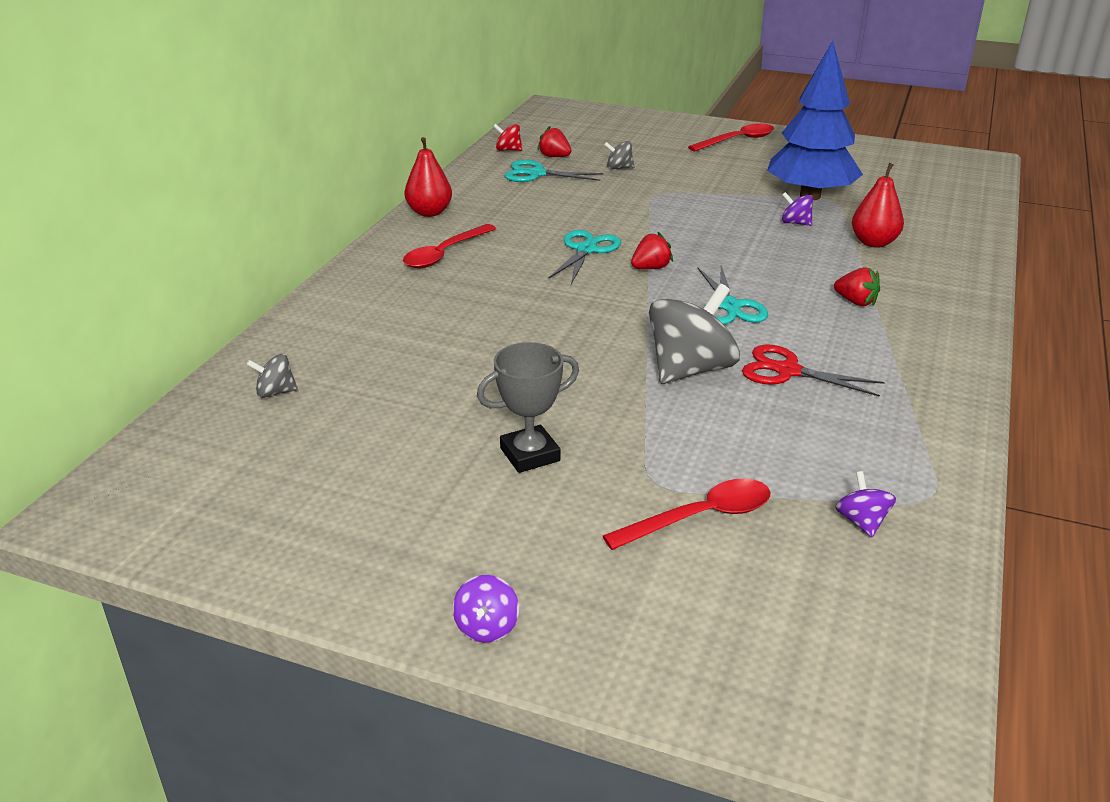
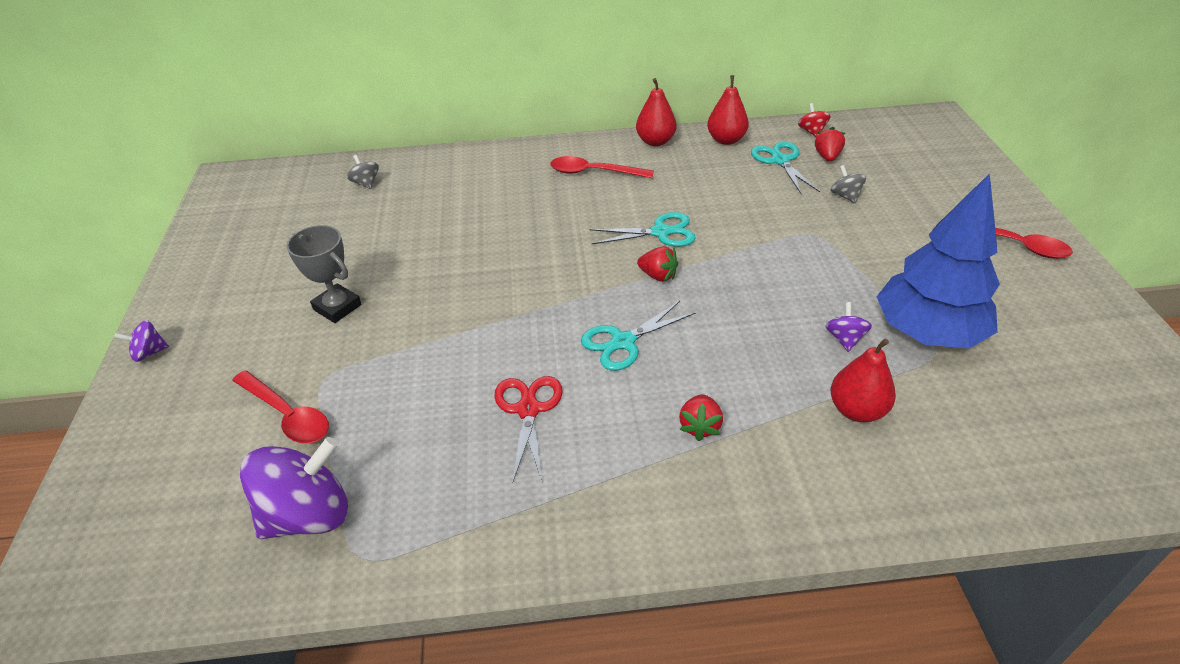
camera: 65 degrees right, 10 degrees up
grey spinning top [649,284,740,384] -> none
purple spinning top [835,471,896,537] -> purple spinning top [240,437,348,539], size x2.13
none -> red pear [707,75,749,145]

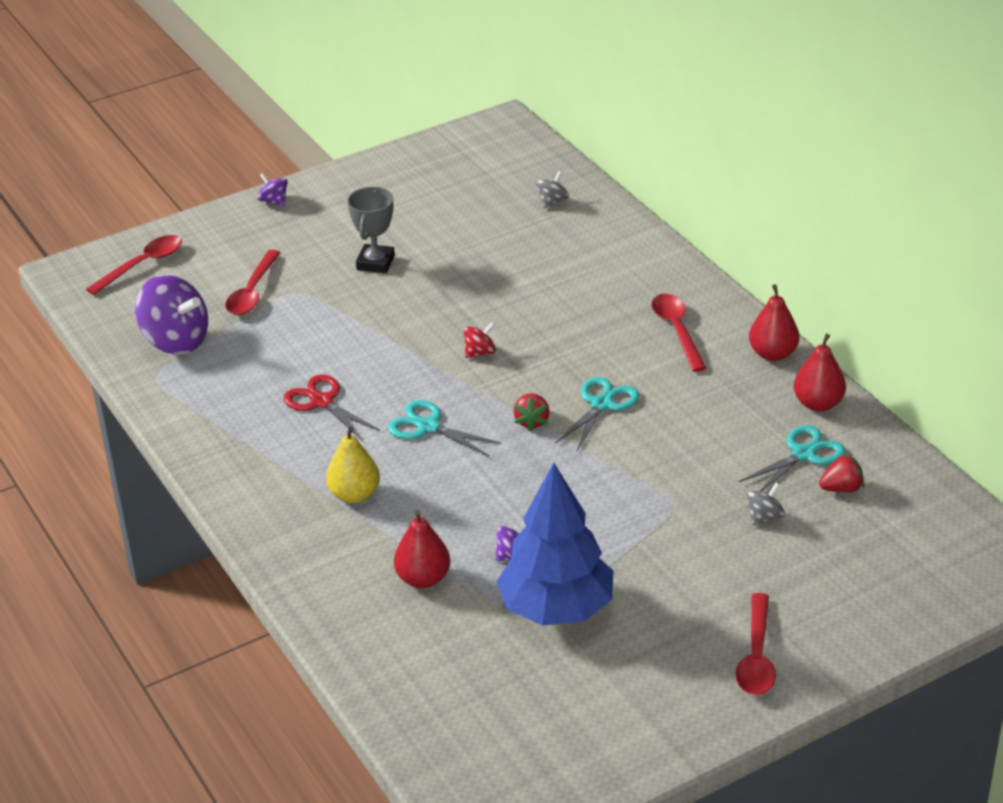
camera: 65 degrees right, 5 degrees down
red scissors [494,376,563,483] -> red scissors turned 105 degrees counterclockwise [284,375,381,440]
turquoise scissors [590,212,696,247] -> turquoise scissors turned 120 degrees counterclockwise [555,377,639,452]
red strawberry [679,394,723,441] -> yellow pear [326,427,380,503]
red spinning top [798,103,831,137] -> red spinning top moved to [464,322,496,358]
none -> red spoon [86,235,182,295]

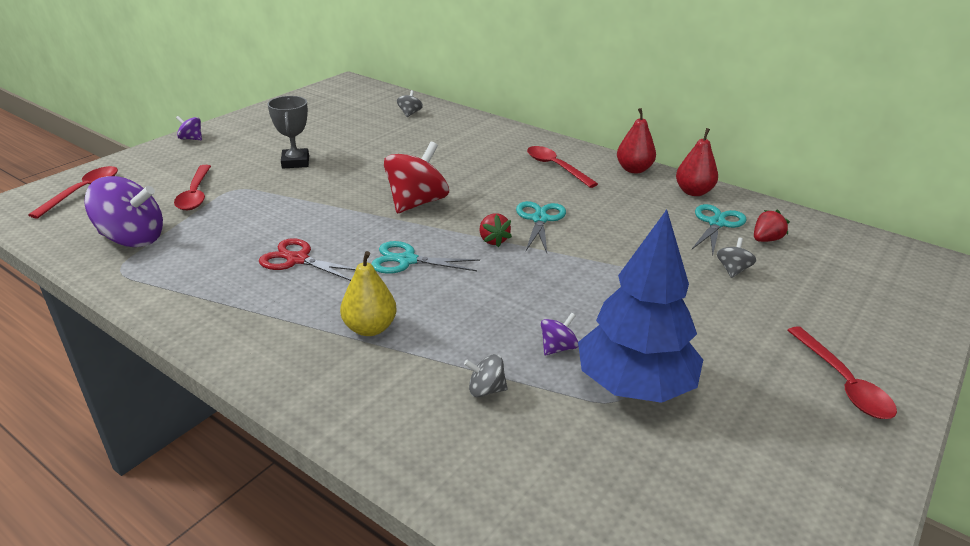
camera: 25 degrees left, 5 degrees down
red pear [394,510,450,588] -> grey spinning top [464,354,508,397]
red spinning top [464,322,496,358] -> red spinning top [384,142,449,213], size x2.13

